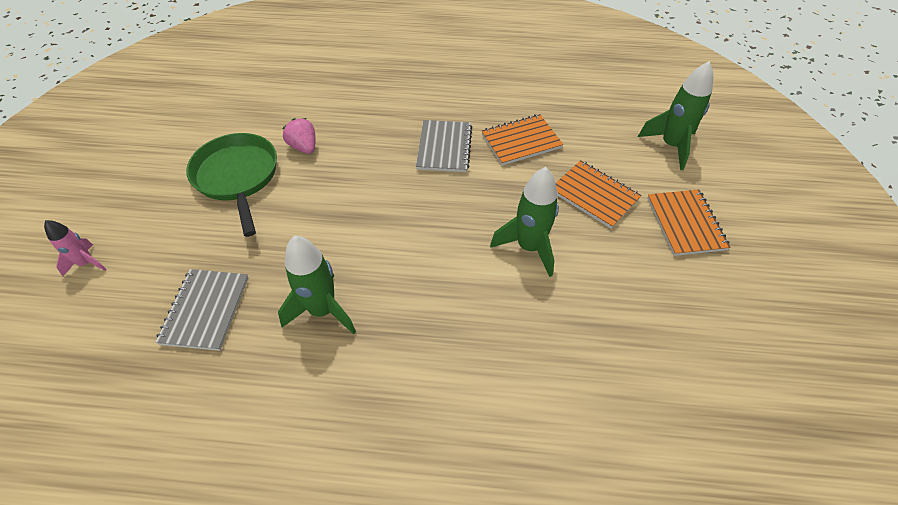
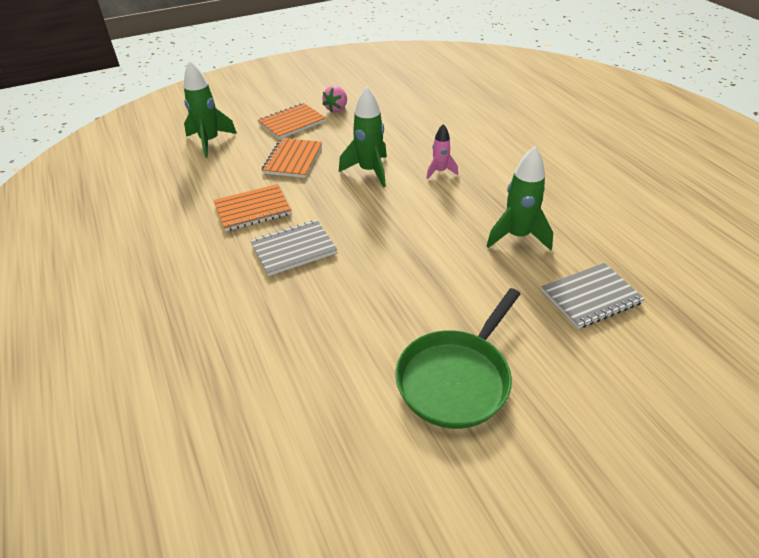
camera: 120 degrees left, 10 degrees down
pink rocket [44,220,107,276] -> pink rocket moved to [426,124,458,180]
pink strawberry [282,118,315,154] -> pink strawberry moved to [322,86,347,113]
orange notebook [482,114,563,166] -> orange notebook turned 60 degrees counterclockwise [214,184,292,231]

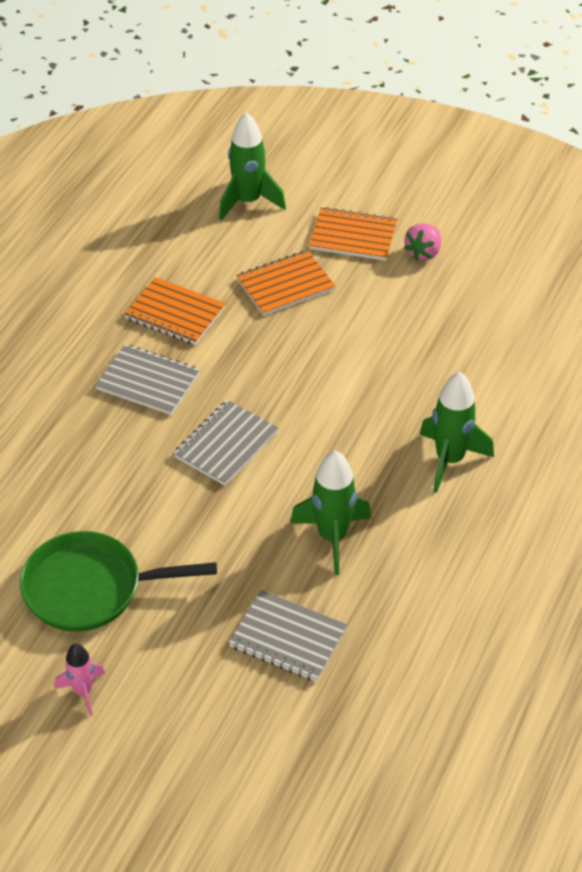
camera: 50 degrees right, 5 degrees up
pink strawberry [322,86,347,113] -> pink strawberry turned 45 degrees counterclockwise [404,224,441,261]
green rocket [339,86,387,188] -> green rocket moved to [420,372,494,493]
pink rocket [426,124,458,180] -> pink rocket moved to [55,643,105,716]
none -> grey notebook [174,400,278,486]

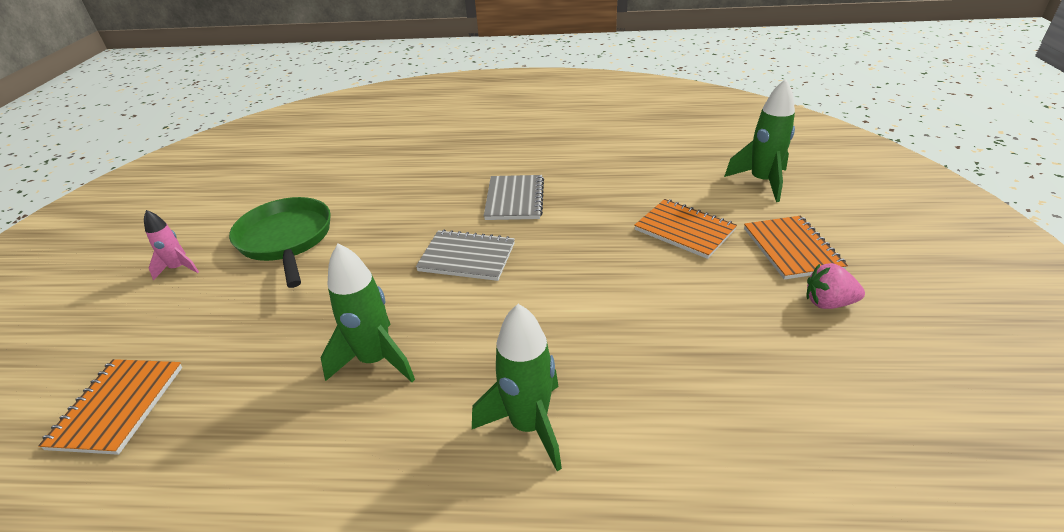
camera: 70 degrees right, 10 degrees down
orange notebook [124,277,226,345] -> orange notebook moved to [38,359,182,455]
grey notebook [229,590,347,682] -> none

